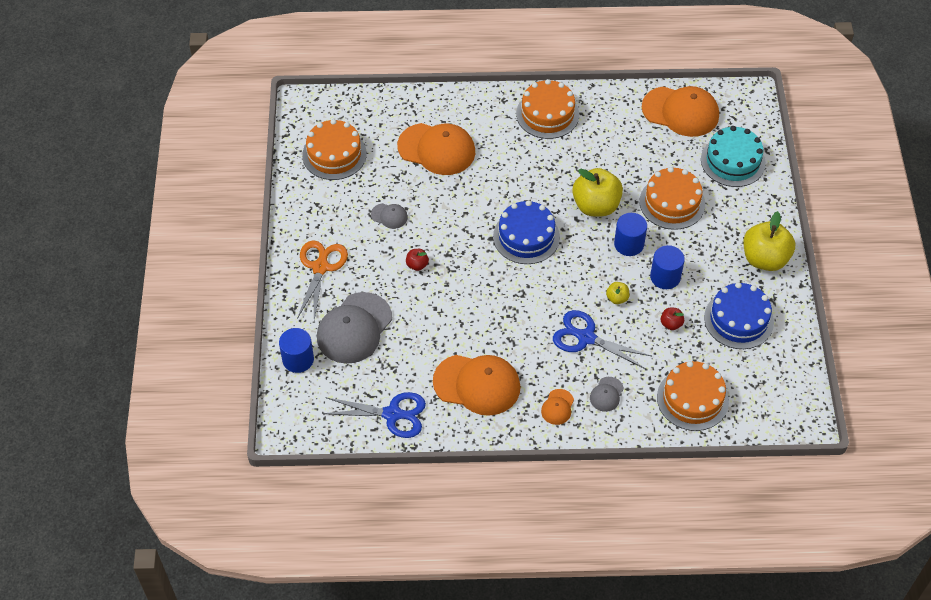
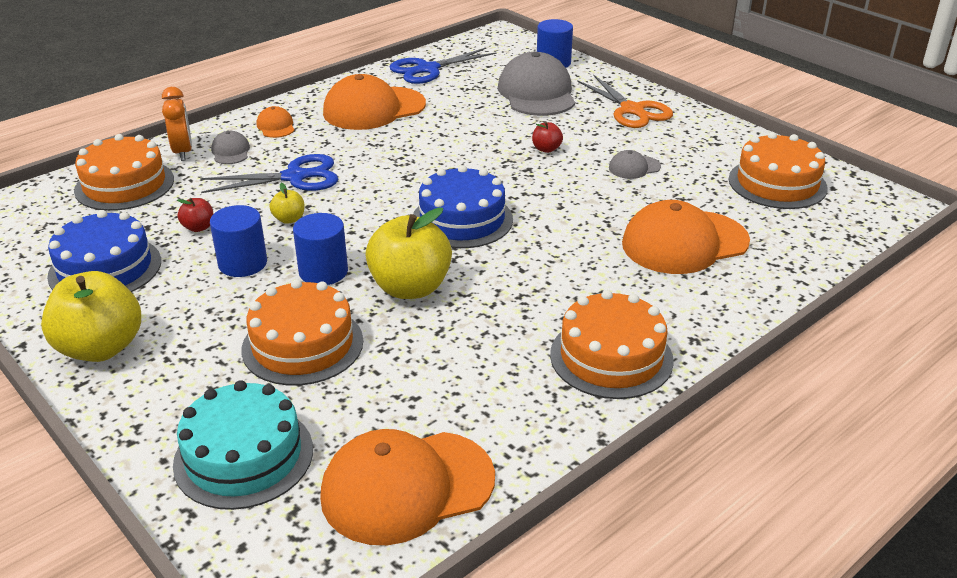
camera: 140 degrees right, 20 degrees down
none -> orange clock [162,87,192,161]

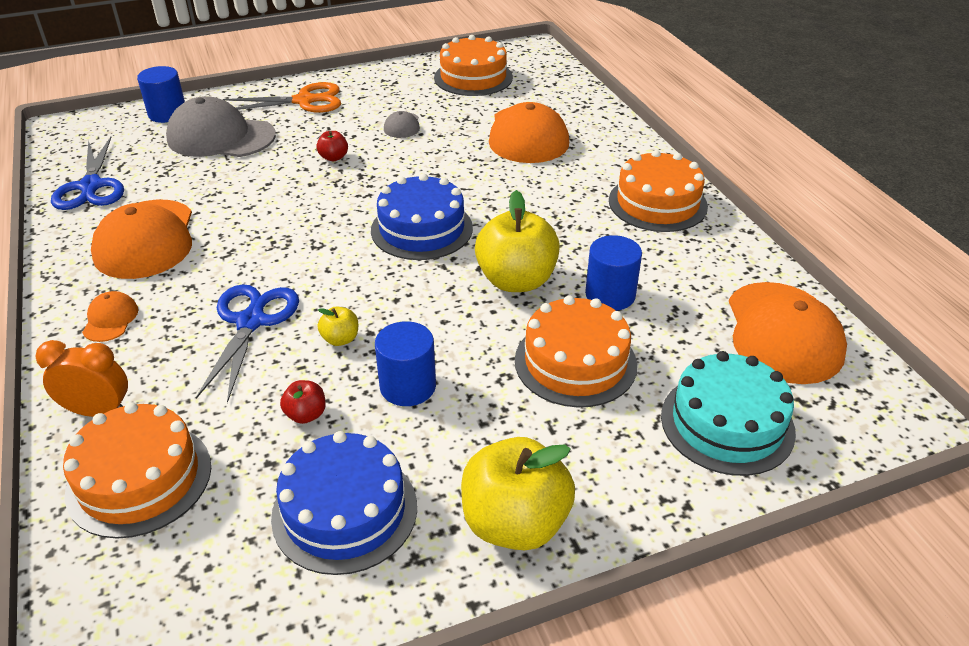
camera: 70 degrees left, 5 degrees up
grey cap [211,131,250,164] -> none
orange cap [257,106,295,138] -> orange cap turned 90 degrees clockwise [82,291,138,342]
blue cylinder [293,213,348,285] -> blue cylinder moved to [585,235,642,311]

